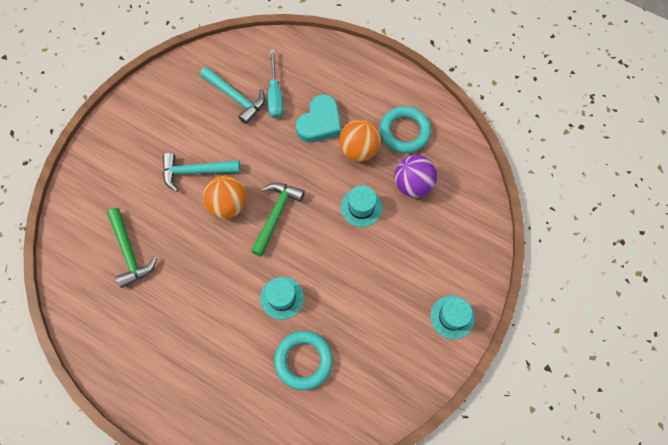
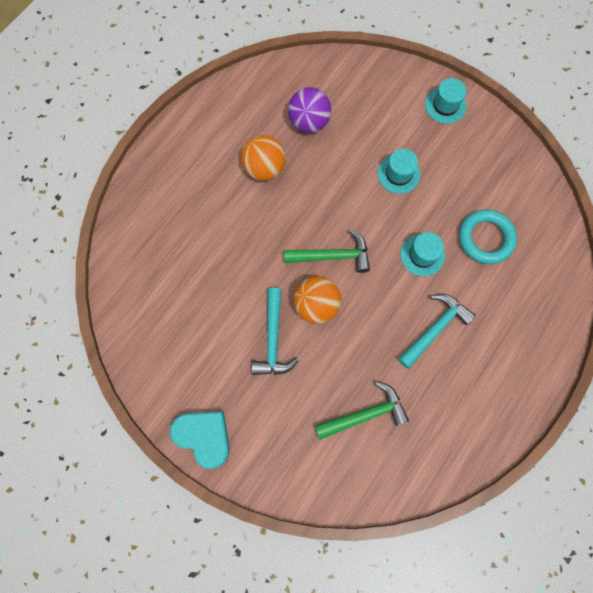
camera: 85 degrees left, 5 degrees up
turquoise hammer [200,67,265,124] -> turquoise hammer moved to [398,294,476,369]
green hammer [251,183,305,257] -> green hammer turned 150 degrees clockwise [284,229,370,273]
turquoise screwdriver [268,49,283,119] -> none
turquoise heart [296,94,341,143] -> turquoise heart moved to [170,412,230,469]
turquoise hat [341,185,382,227] -> turquoise hat moved to [378,149,420,194]
turquoise ring [380,106,431,153] -> none

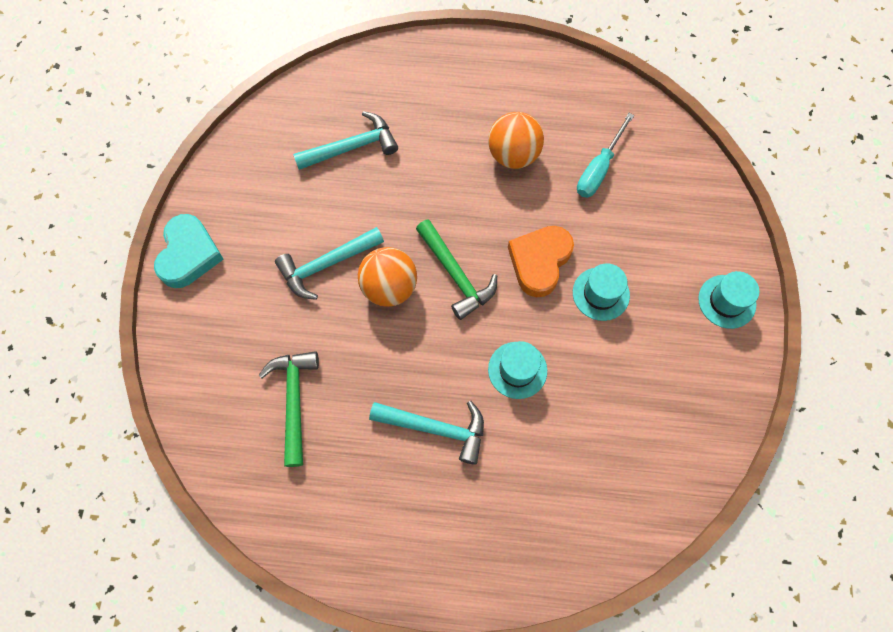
camera: 60 degrees right, 5 degrees down
purple ball [288,87,331,133] -> turquoise screwdriver [577,113,634,198]
green hammer [314,381,409,440] -> green hammer turned 135 degrees counterclockwise [258,351,319,467]
turquoise ring [459,210,517,264] -> none
none -> turquoise hammer [293,111,398,170]
none -> orange heart [508,226,574,297]

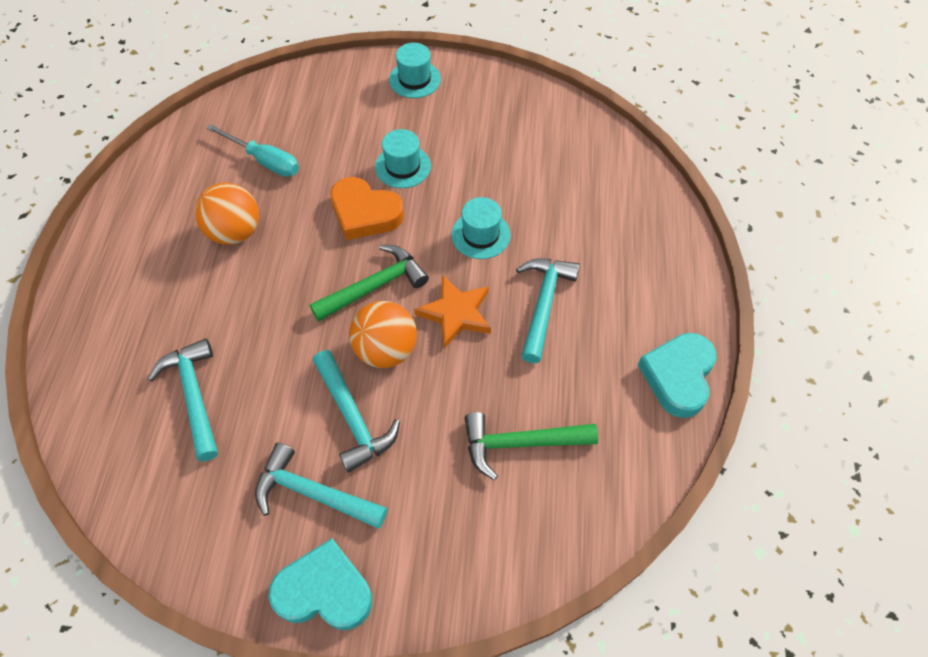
camera: 90 degrees left, 10 degrees down
none -> turquoise hammer [255,443,388,529]
none -> orange star [414,275,491,349]
none -> turquoise heart [638,333,717,418]

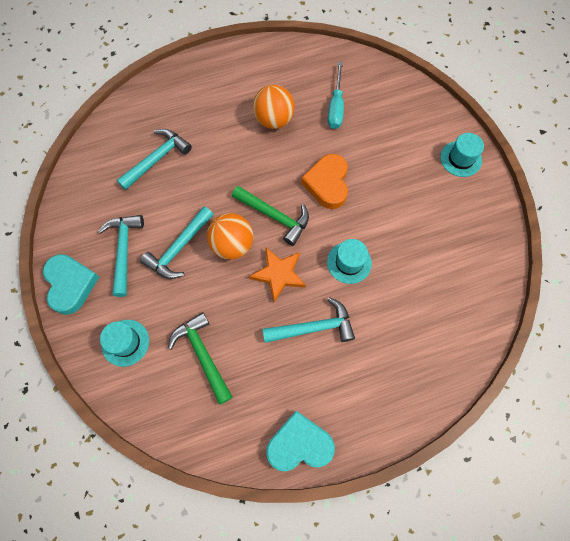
camera: 65 degrees right, 10 degrees up
turquoise hat [375,129,431,188] -> turquoise hat moved to [100,320,149,367]

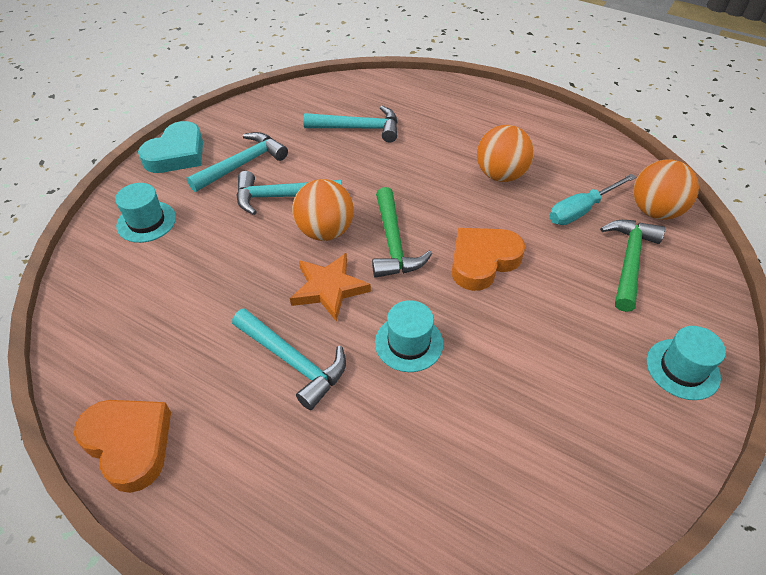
camera: 50 degrees right, 20 degrees down
green hammer [168,312,232,405] -> green hammer moved to [600,220,665,312]
turquoise heart [266,411,335,472] -> orange heart [74,400,171,493]
none -> orange ball [633,160,699,220]

